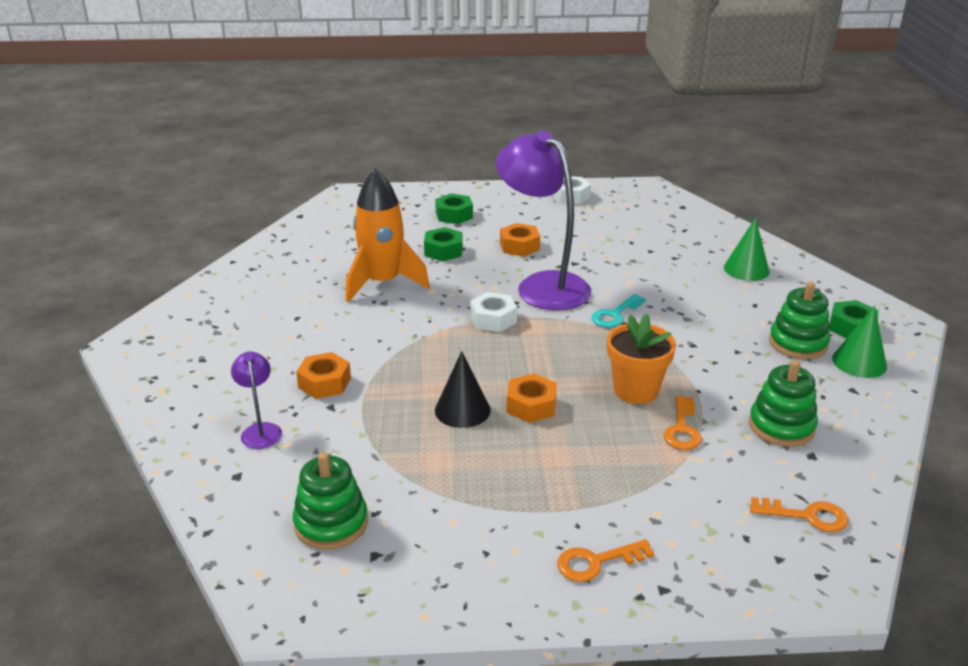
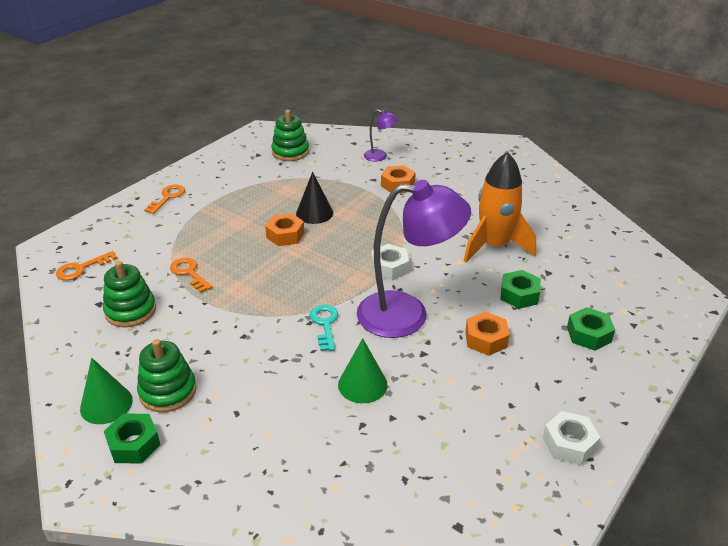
camera: 130 degrees right, 5 degrees up
orange flower pot [607,314,676,404] -> none
green cone [724,218,770,281] -> green cone moved to [338,338,388,403]

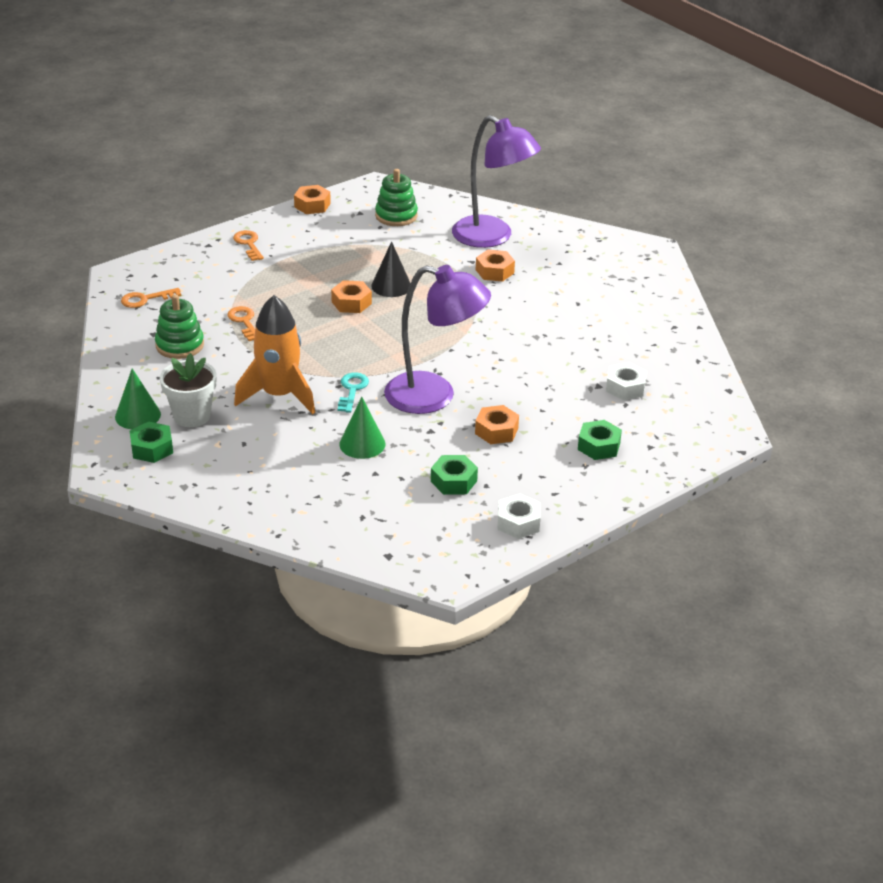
camera: 15 degrees right, 0 degrees up
green stacking toy [137,339,197,412] -> white flower pot [160,353,216,427]
orange key [144,185,185,214] -> orange key turned 60 degrees counterclockwise [233,230,264,261]
purple lamp [364,109,398,161] -> purple lamp [452,115,541,248], size x2.24
white nut [371,244,409,281] -> white nut moved to [606,363,647,400]
orange rocket [464,152,536,262] -> orange rocket moved to [234,295,315,414]
green nut [500,270,541,309] -> green nut moved to [431,455,478,495]
none -> orange nut [294,185,331,214]

